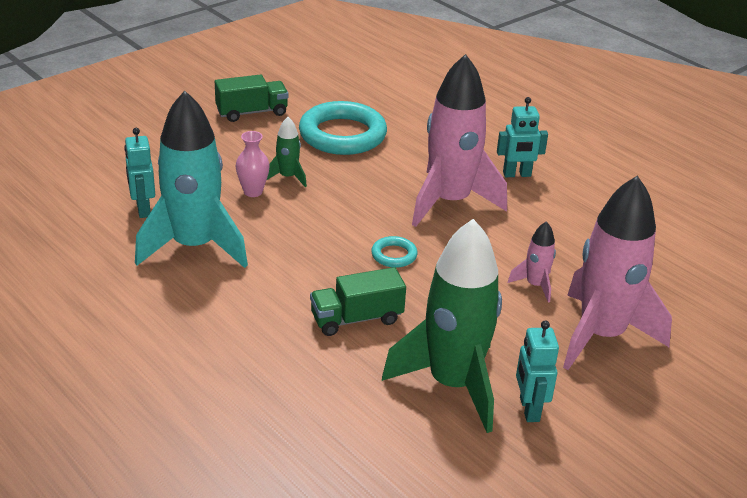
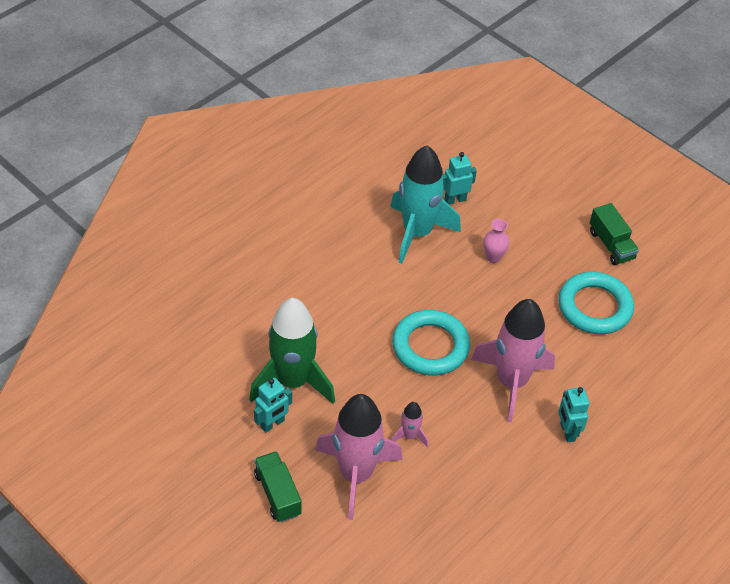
camera: 85 degrees right, 15 degrees up
green rocket [267,117,307,187] -> none
green truck [310,267,406,336] -> green truck moved to [254,451,302,522]
turquoise ring [371,236,418,268] -> turquoise ring [392,310,470,375], size x2.22
turquoise robot [516,321,559,422] -> turquoise robot turned 150 degrees clockwise [254,377,292,433]

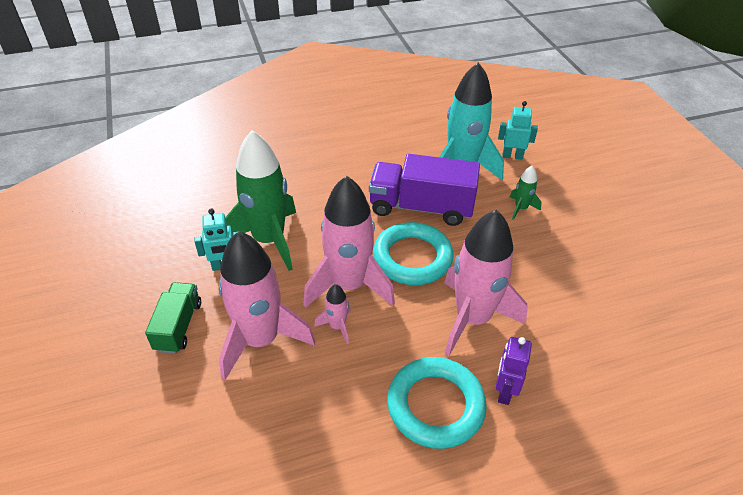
camera: 30 degrees right, 5 degrees down
pink vase [483,219,509,263] -> green rocket [510,166,542,220]
turquoise ring [558,272,634,334] -> turquoise ring moved to [387,357,487,449]
turquoise robot [558,387,589,442] -> purple robot [496,337,532,405]
green truck [590,203,639,265] -> none
none -> pink rocket [303,176,395,308]
none -> purple truck [369,154,480,226]

